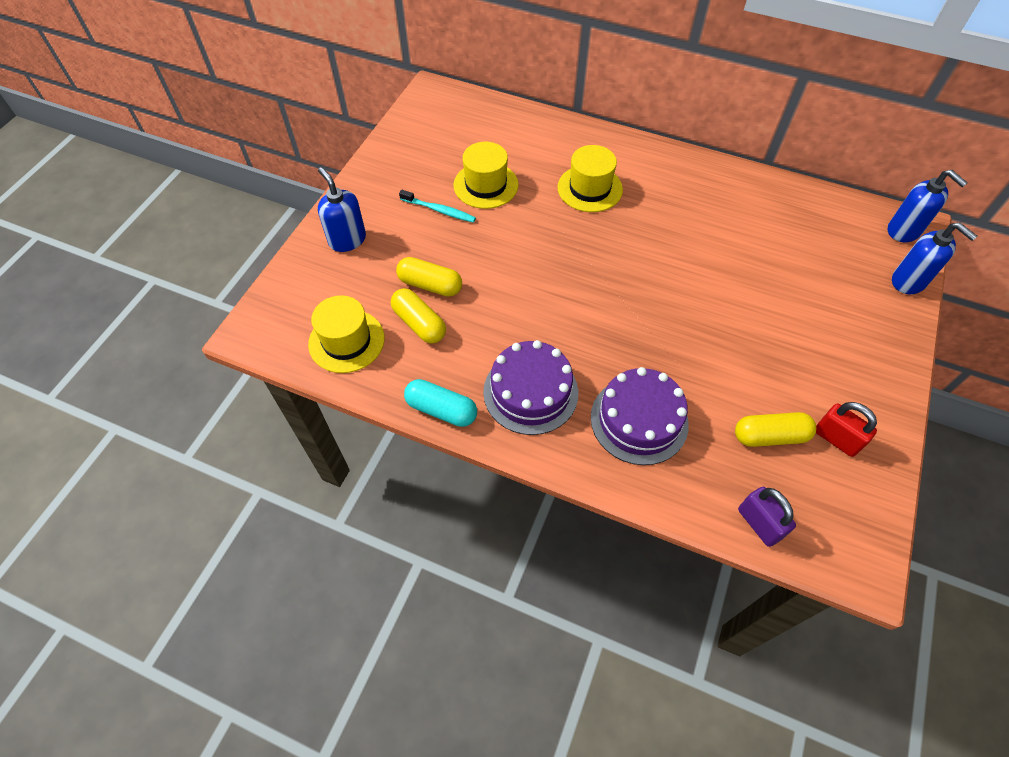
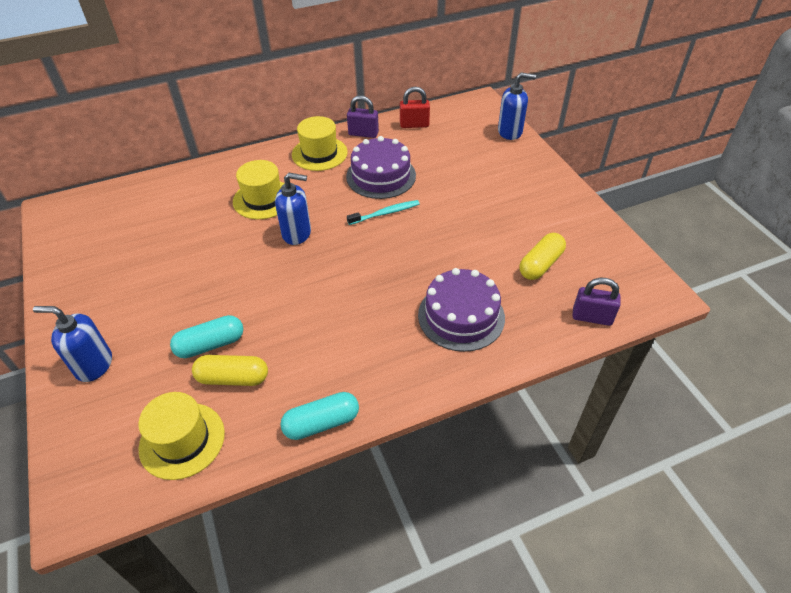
camera: 45 degrees left, 10 degrees down
yellow capsule [396,257,462,297] -> turquoise capsule [170,315,243,358]
turquoise toothbrush [399,190,476,223] -> turquoise toothbrush moved to [347,200,419,225]
yellow hat [453,142,519,209] -> yellow hat moved to [292,116,348,171]
purple cake [483,340,578,435] -> purple cake moved to [346,136,416,199]
red padlock [816,402,877,457] -> red padlock moved to [400,87,430,128]
blue soap dispenser [888,170,968,242] -> blue soap dispenser moved to [275,173,311,245]
none -> purple padlock [347,95,379,138]

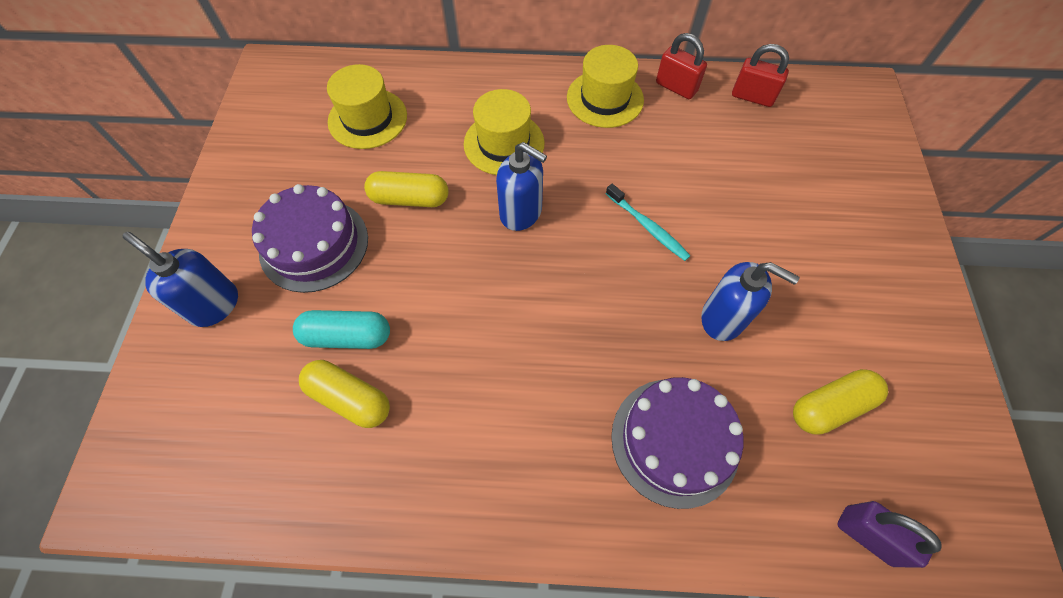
camera: 25 degrees right, 15 degrees up
yellow hat [138,392,225,480] -> yellow hat moved to [327,64,407,149]
turquoise capsule [280,392,359,440] -> none
purple cake [346,136,416,199] -> purple cake moved to [252,184,368,293]
purple padlock [347,95,379,138] -> red padlock [656,33,707,99]
turquoise toothbrush [347,200,419,225] -> turquoise toothbrush turned 45 degrees clockwise [606,184,691,261]
blue soap dispenser [498,72,536,140] -> blue soap dispenser moved to [701,262,800,341]
none -> yellow capsule [364,171,448,207]

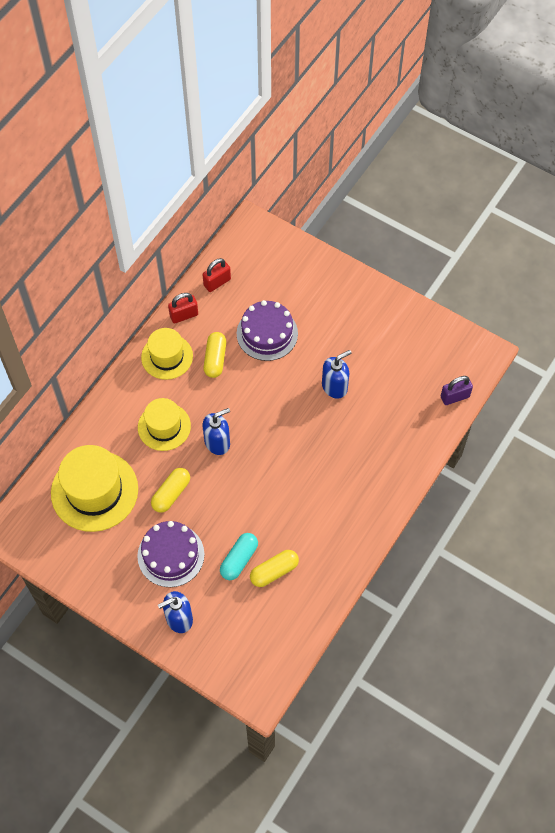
camera: 60 degrees left, 0 degrees up
yellow hat [327,64,407,149] -> yellow hat [51,445,138,532], size x1.60
turquoise toothbrush [606,184,691,261] -> none
purple cake [611,377,743,509] -> purple cake moved to [237,300,298,361]
yellow capsule [793,369,888,435] -> yellow capsule moved to [203,332,226,378]

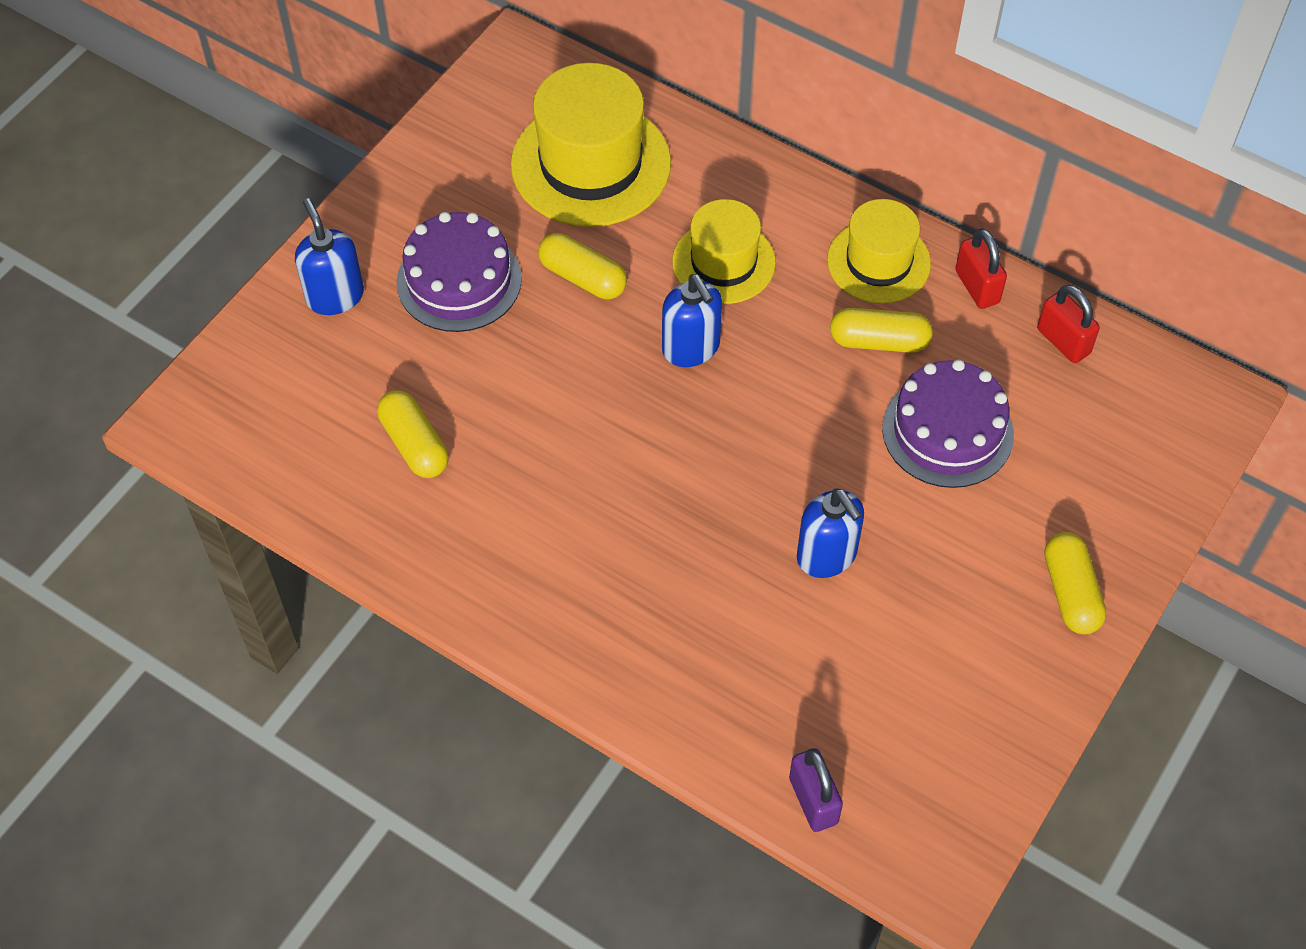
camera: 90 degrees right, 5 degrees down
turquoise capsule [220,533,258,580] -> none
none -> yellow capsule [1045,532,1106,634]

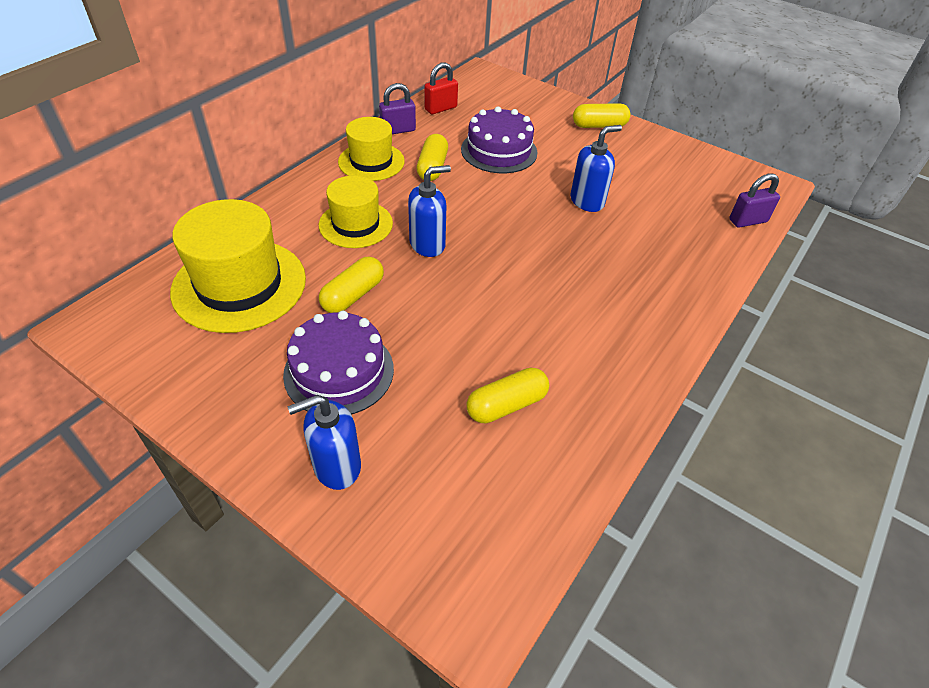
camera: 90 degrees left, 10 degrees down
red padlock [955,228,1007,309] -> purple padlock [379,83,416,134]

